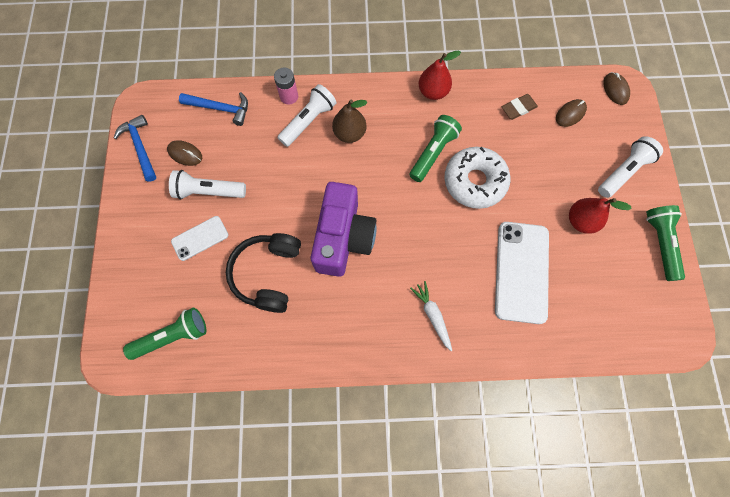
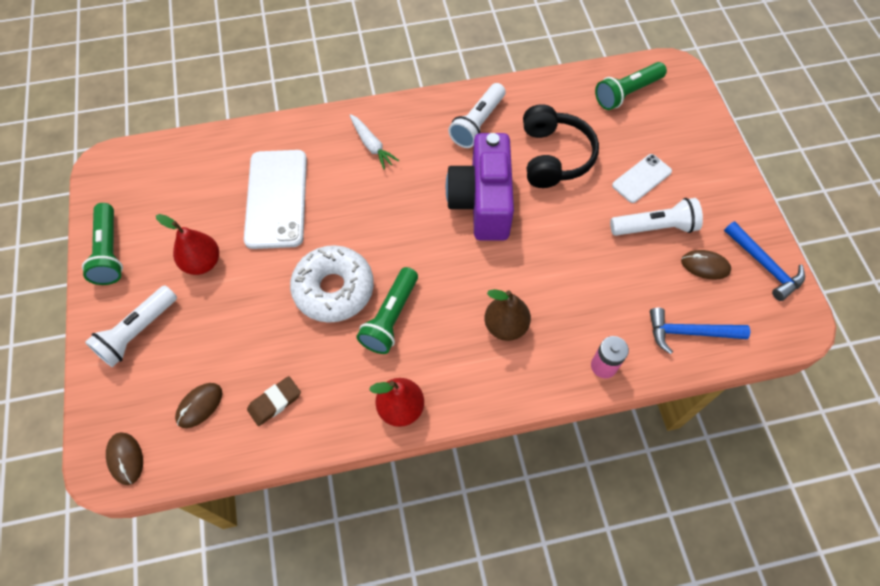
camera: 170 degrees right, 10 degrees down
white flashlight [277,84,336,147] -> white flashlight moved to [448,83,506,148]

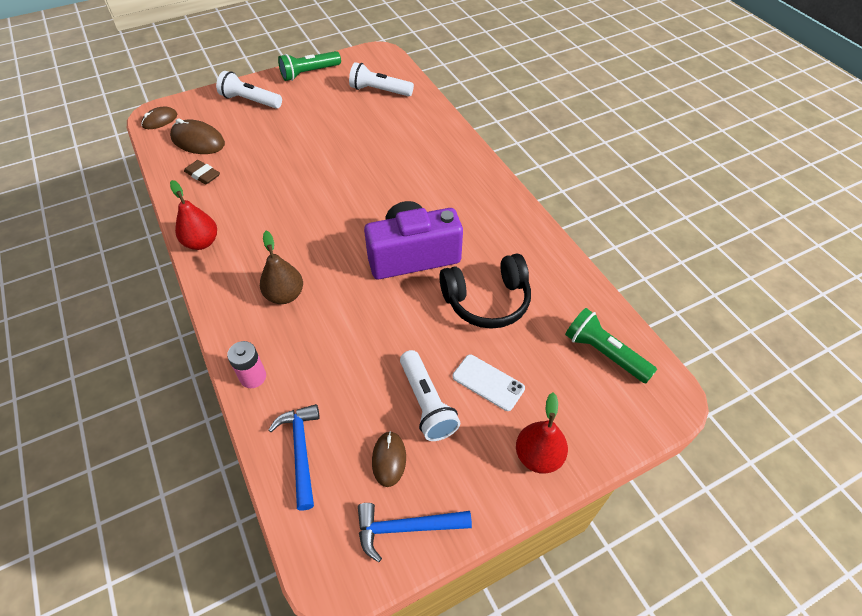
camera: 75 degrees right, 10 degrees down
red pear [156,214,219,275] -> red pear moved to [516,393,568,474]
brown mouse [175,383,222,428] -> brown mouse [170,119,225,154], size x1.59
white phone [244,150,307,249] -> none
white donut [290,245,374,323] -> none
white carrot [350,114,399,170] -> none
green flashlight [356,267,418,354] -> none
white flashlight [448,83,506,148] -> white flashlight moved to [349,62,414,96]
blue hammer [724,221,805,301] -> blue hammer turned 45 degrees clockwise [358,503,472,562]

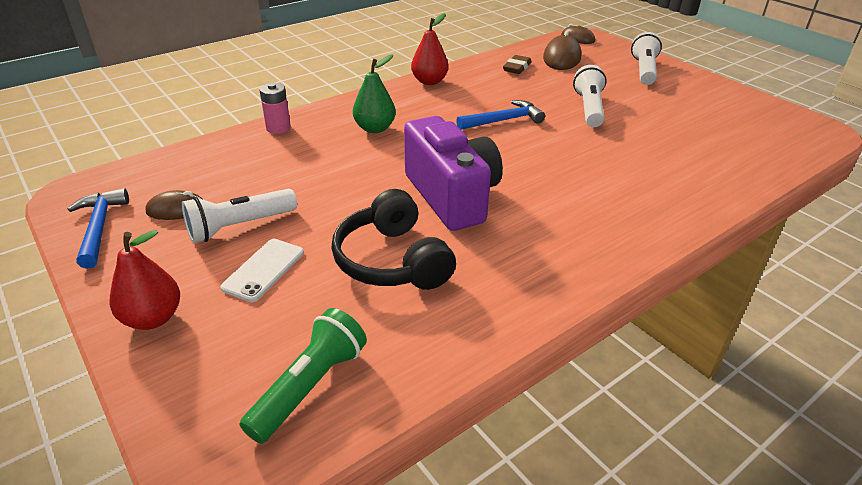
camera: 80 degrees right, 15 degrees down
brown pear [260,231,303,304] -> green pear [353,55,396,133]
blue hammer [269,404,320,510] -> blue hammer moved to [456,100,545,130]
green flashlight [278,51,341,81] -> none
white flashlight [349,62,414,96] -> white flashlight moved to [573,65,607,127]

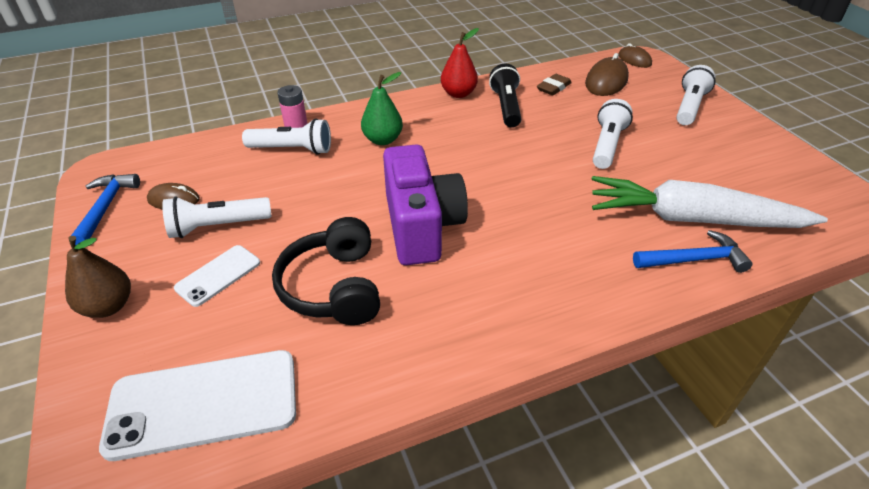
camera: 15 degrees right, 5 degrees up
red pear [110,230,180,330] -> brown pear [65,236,131,318]
green flashlight [240,308,367,444] -> white phone [99,350,296,461]
blue hammer [456,100,545,130] -> blue hammer moved to [633,230,752,273]
none -> white flashlight [242,118,331,155]
none -> black flashlight [489,64,521,128]
none -> white carrot [592,176,828,228]

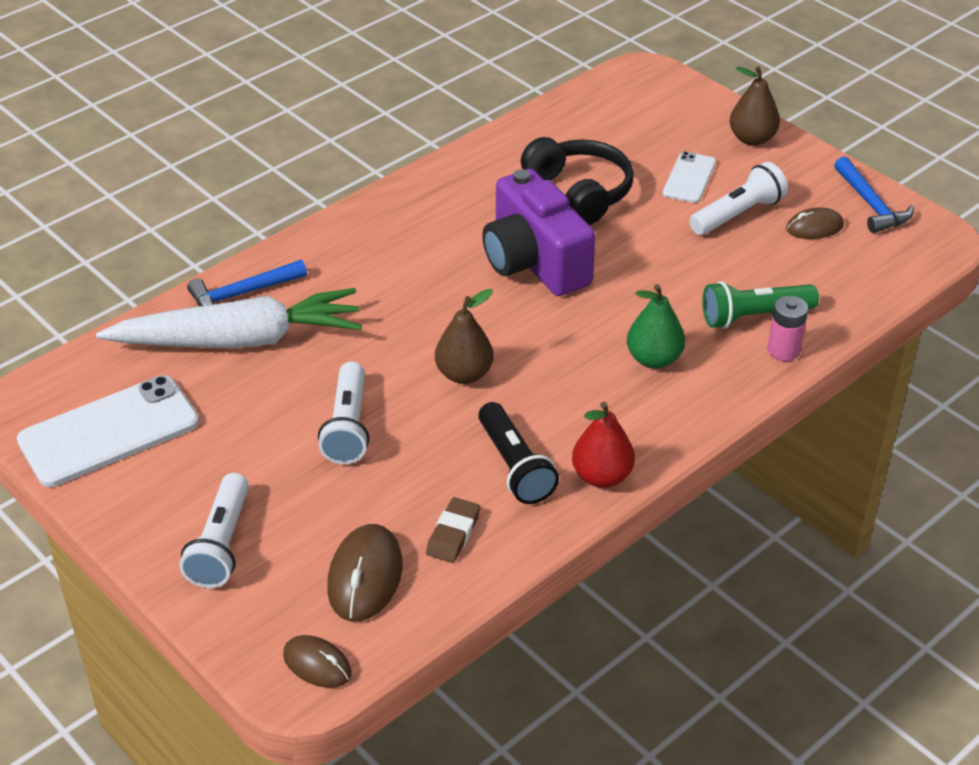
camera: 160 degrees right, 0 degrees up
white phone [99,350,296,461] -> white phone moved to [17,375,199,487]
white flashlight [242,118,331,155] -> green flashlight [702,281,819,329]
none -> brown pear [435,289,494,384]

